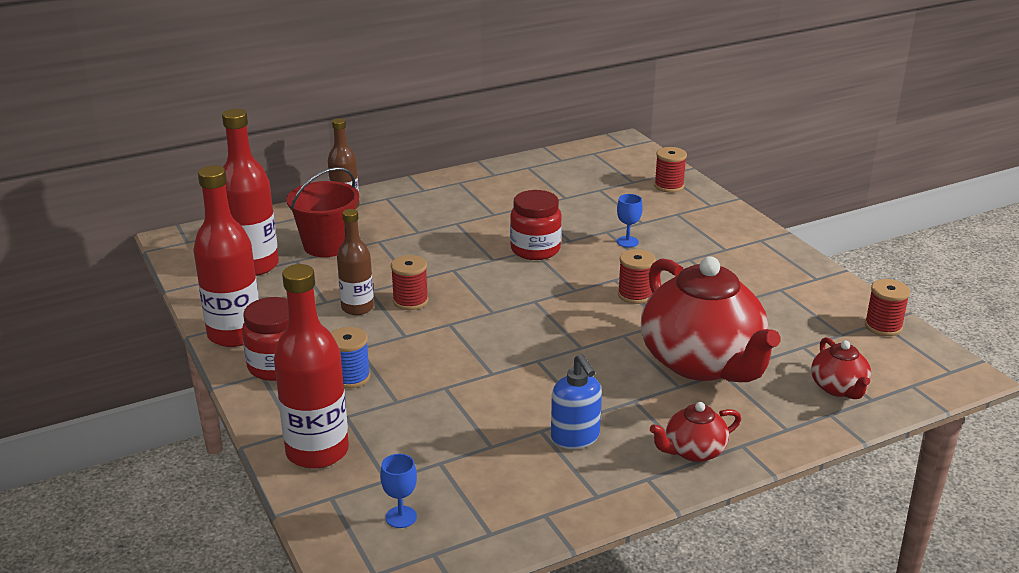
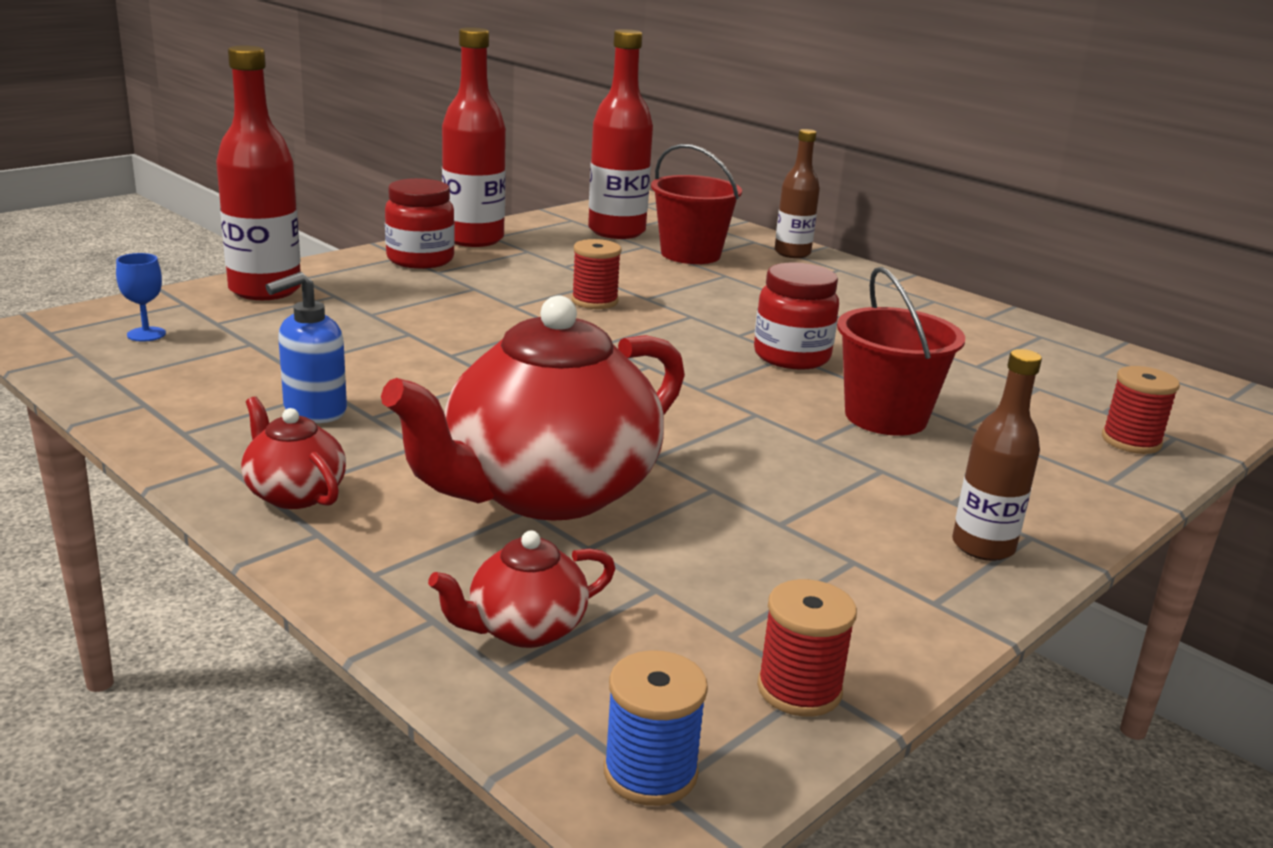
camera: 70 degrees right, 5 degrees down
blue spool [331,327,370,389] -> blue spool moved to [604,650,708,806]
brown bottle [337,209,374,315] -> brown bottle moved to [952,349,1042,561]
blue goblet [617,194,643,247] -> red bucket [837,267,965,436]
red spool [618,249,656,304] -> none

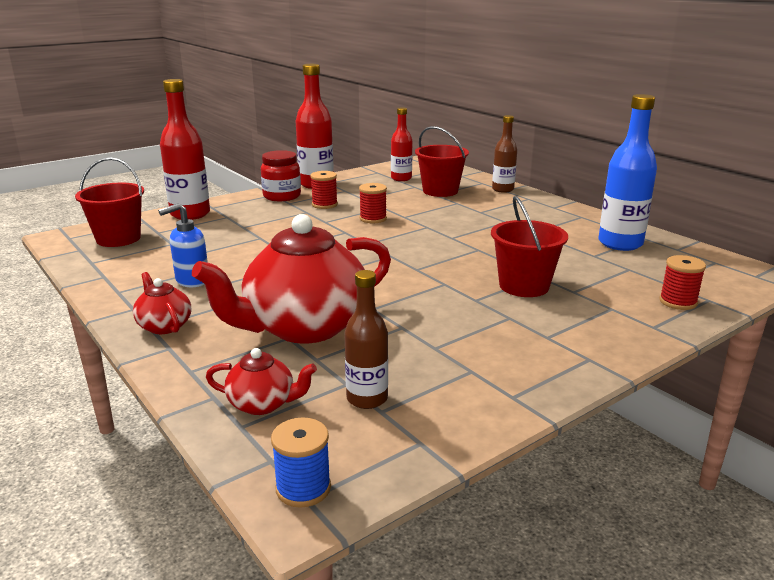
camera: 10 degrees right, 0 degrees up
blue goblet [116,253,166,341] -> red bucket [75,157,144,247]
red teapot [428,530,615,648] -> red teapot turned 150 degrees counterclockwise [206,348,317,415]
red bottle [588,29,653,239] -> red bottle [391,107,412,181], size x0.62
red jar [754,262,839,370] -> none
red spool [757,579,857,717] -> red spool moved to [310,171,338,209]
brown bottle [952,349,1042,561] -> brown bottle moved to [344,270,388,409]
none -> blue bottle [598,94,657,251]

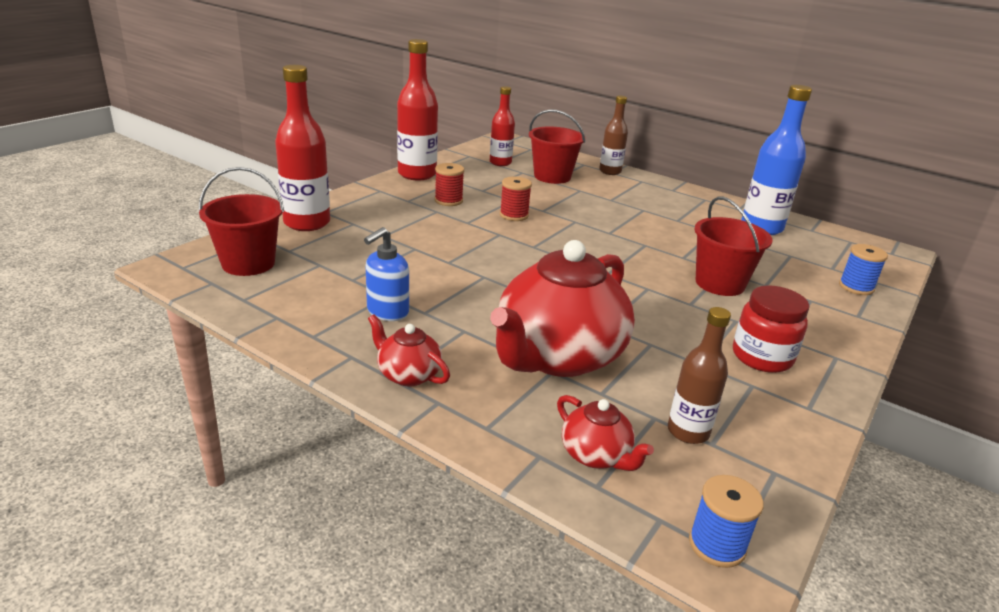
camera: 20 degrees left, 5 degrees up
red teapot [206,348,317,415] -> red teapot turned 60 degrees clockwise [557,395,654,471]
red jar [261,150,301,201] -> red jar moved to [733,285,810,373]
red spool [659,255,706,310] -> blue spool [839,244,888,295]

